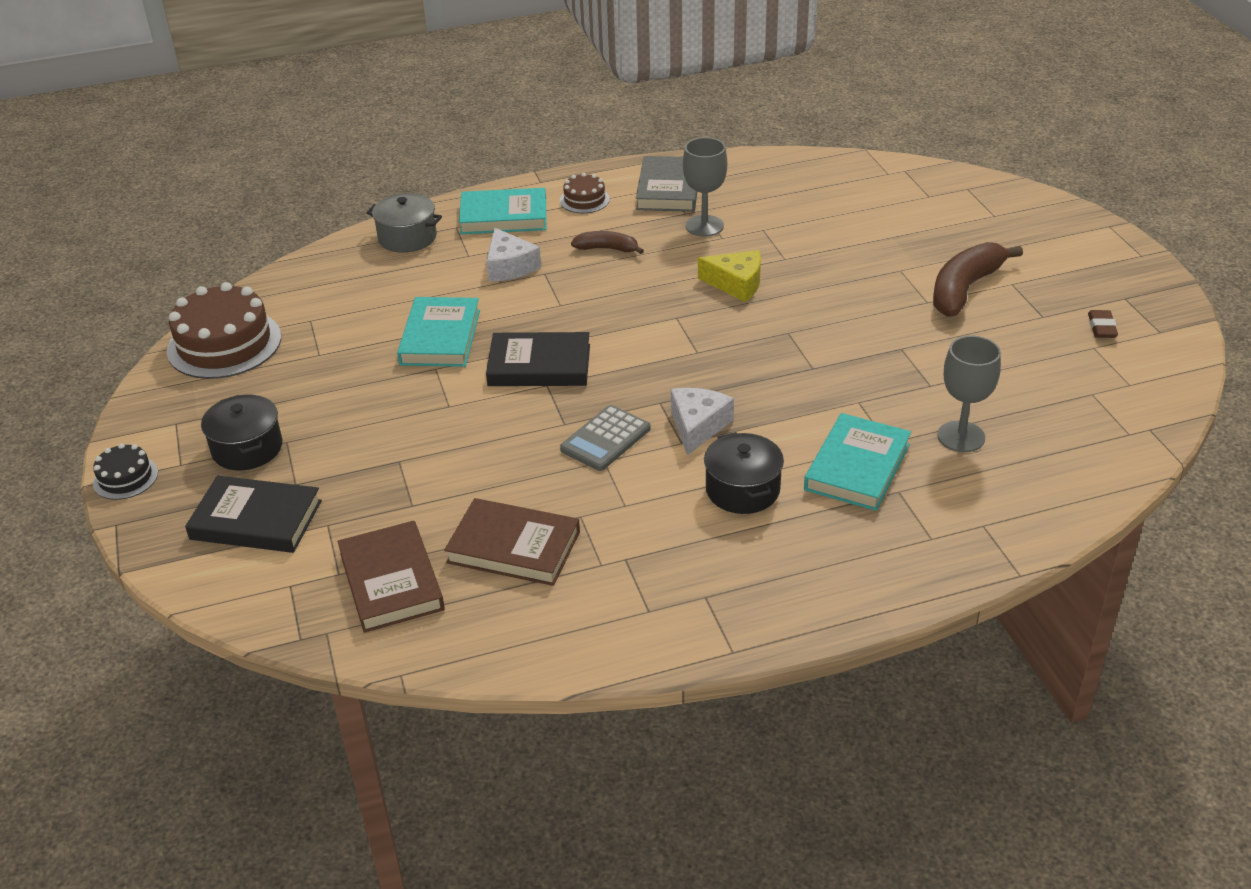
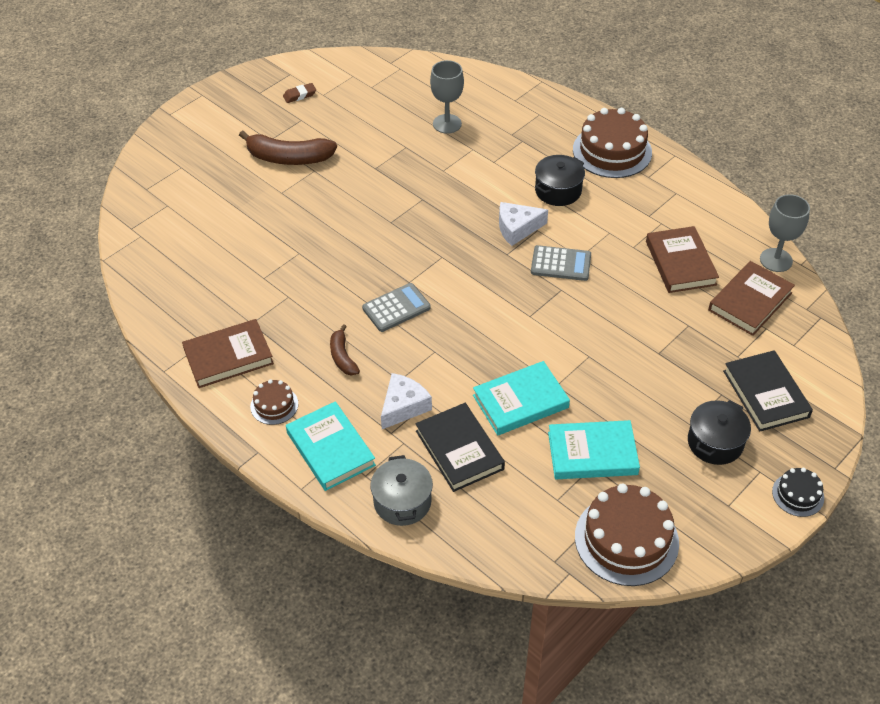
camera: 120 degrees left, 10 degrees up
black book [486,332,590,386] -> black book moved to [415,403,505,492]
grey book [636,156,697,212] -> brown book [182,319,274,388]
grey goblet [683,137,727,237] -> grey goblet moved to [760,194,810,272]
yellow cheese [698,250,761,302] -> none
turquoise book [804,413,911,511] -> turquoise book moved to [548,420,640,479]
none -> grey calculator [362,283,431,332]
none -> brown cake [573,108,652,178]

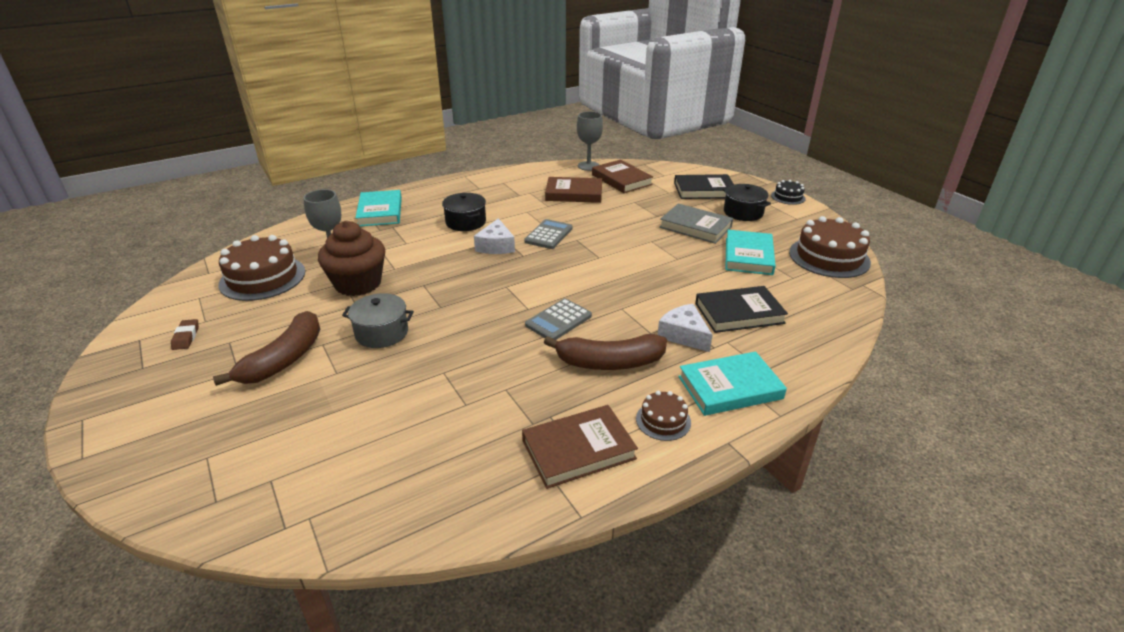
camera: 75 degrees left, 15 degrees down
brown book [182,319,274,388] -> brown book turned 75 degrees clockwise [522,405,638,489]
brown banana [330,324,360,375] -> brown banana [544,334,667,370], size x1.80
grey calculator [362,283,431,332] -> grey calculator turned 120 degrees counterclockwise [525,299,592,340]
grey pot [371,455,433,526] -> grey pot moved to [342,293,414,348]
turquoise book [473,361,570,436] -> turquoise book moved to [355,190,402,226]
brown cake [573,108,652,178] -> brown cake moved to [218,235,305,301]
none -> brown cupcake [318,221,385,296]
none -> grey book [659,203,733,244]

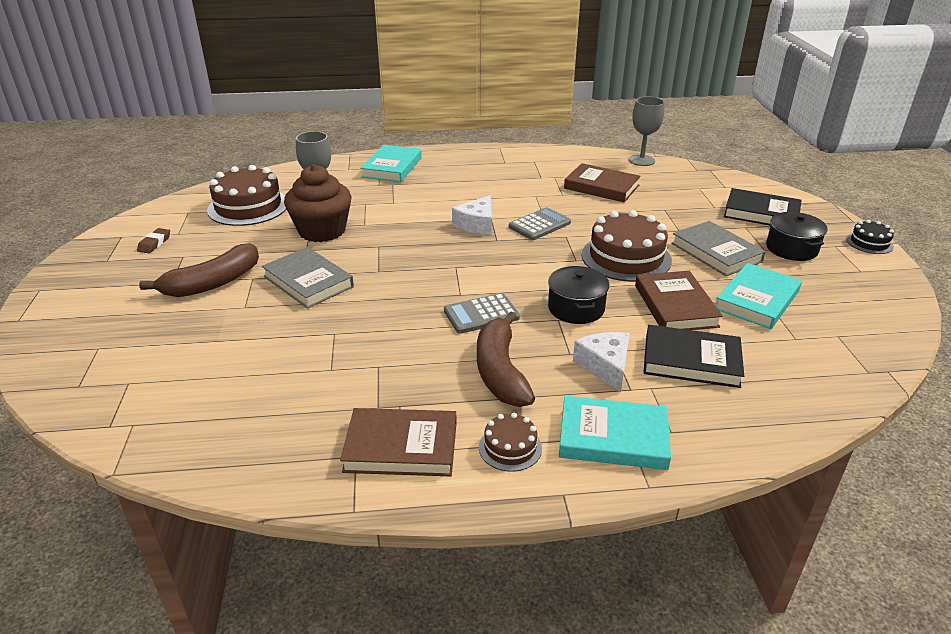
camera: 25 degrees right, 0 degrees up
grey pot [342,293,414,348] -> grey book [262,247,354,309]
black pot [442,193,486,231] -> black pot moved to [548,266,610,324]
brown banana [544,334,667,370] -> brown banana turned 60 degrees clockwise [477,312,535,407]
brown book [592,160,653,193] -> brown book moved to [635,271,723,330]
brown cake [789,216,871,278] -> brown cake moved to [581,210,672,282]

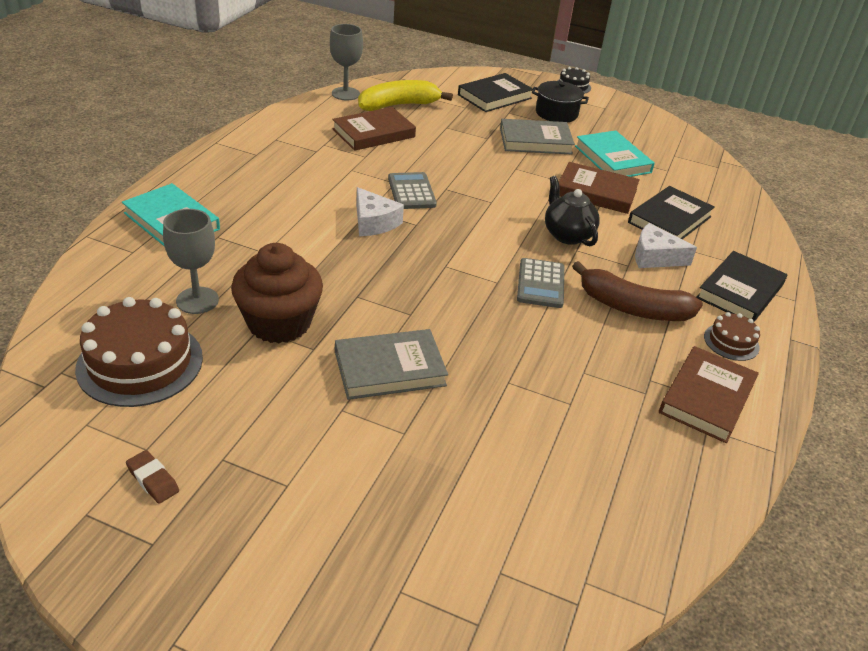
camera: 65 degrees left, 5 degrees up
brown banana [139,243,259,297] -> none
black pot [548,266,610,324] -> black teapot [545,176,600,246]
turquoise book [559,396,671,470] -> black book [696,251,787,322]
brown cake [581,210,672,282] -> none
none -> yellow banana [358,80,453,111]

